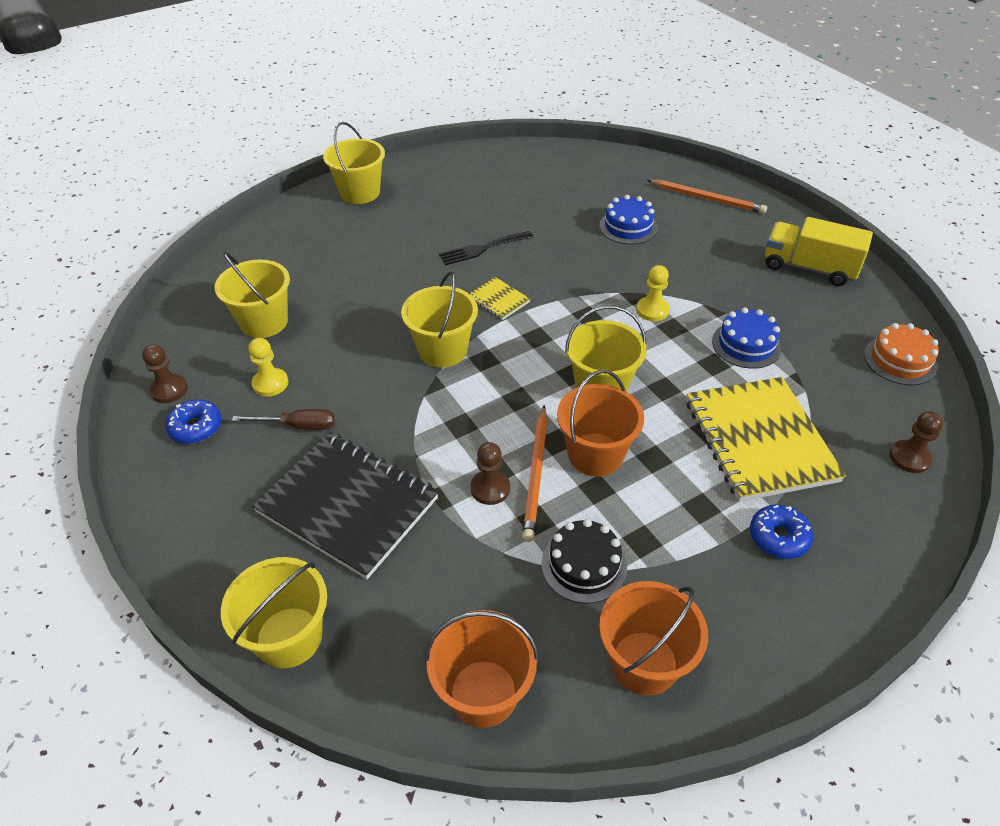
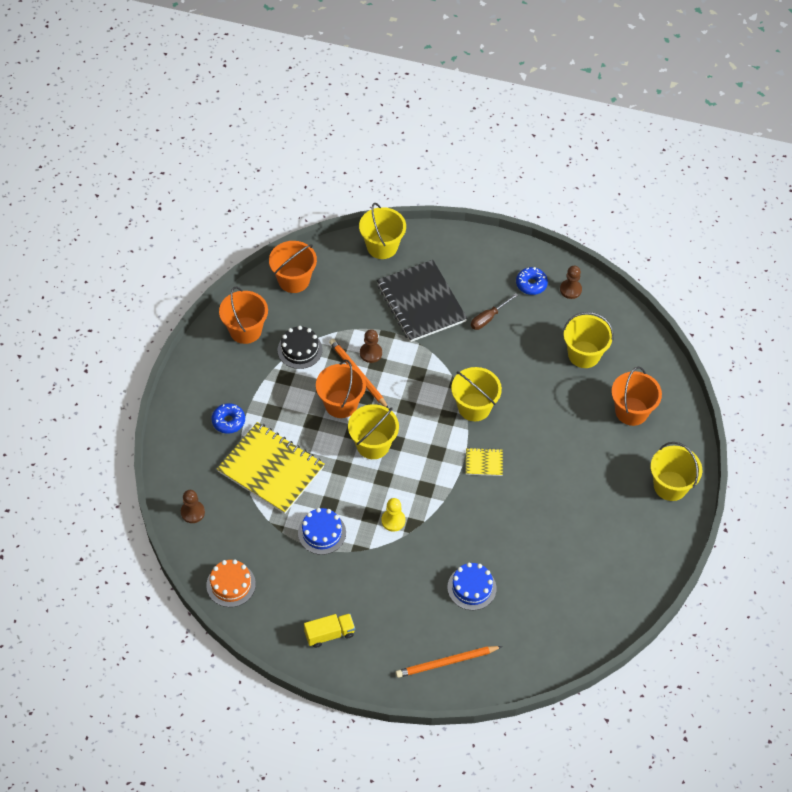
camera: 135 degrees right, 10 degrees up
yellow pawn [248,338,288,397] -> none
black notebook [252,432,439,579] -> black notebook turned 75 degrees clockwise [377,260,467,342]
black fork [439,231,534,265] -> none
yellow truck [765,217,873,286] -> yellow truck [304,613,355,648], size x0.65
none -> orange bucket [611,367,662,426]

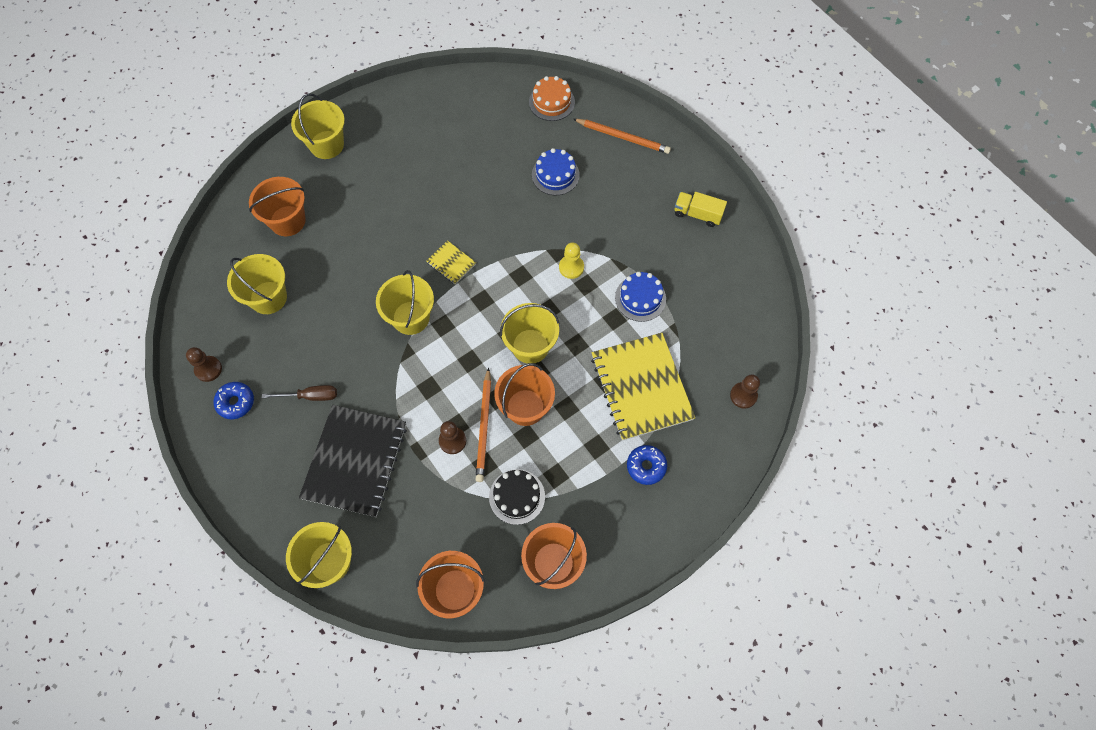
camera: 140 degrees left, 10 degrees up
orange cake [206,559,256,607] -> orange cake moved to [529,76,575,121]

